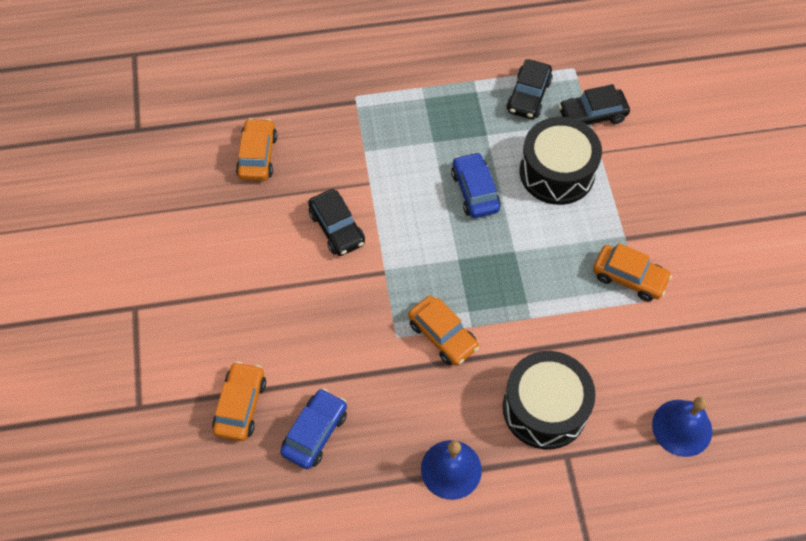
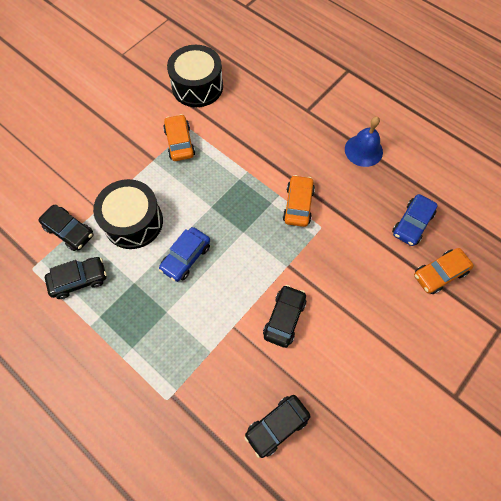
camera: 130 degrees left, 5 degrees up
orange car [236,118,277,181] -> black car [245,395,311,458]
blue car [280,388,347,469] -> blue car turned 45 degrees counterclockwise [392,194,438,246]
black drum [503,351,596,449] -> black drum moved to [167,45,223,107]
blue bell [652,397,712,457] -> none

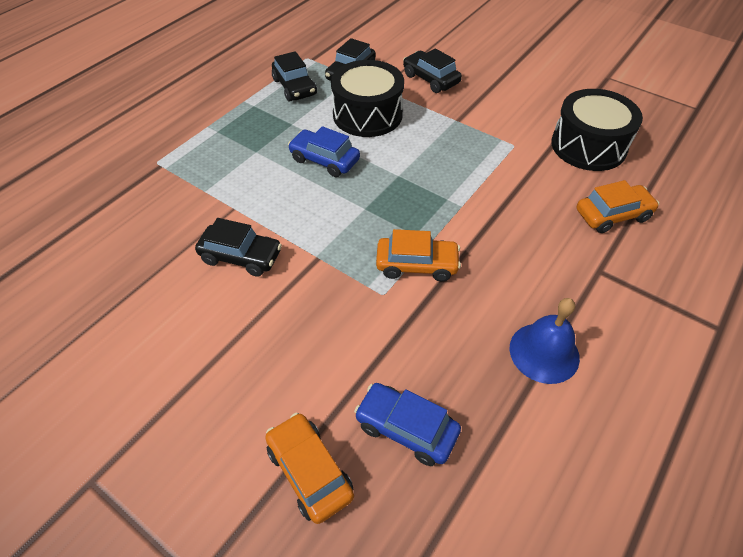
camera: 85 degrees right, 15 degrees down
orange car [163,114,195,161] -> orange car moved to [577,180,659,233]
black car [245,395,311,458] -> black car moved to [403,48,462,93]

